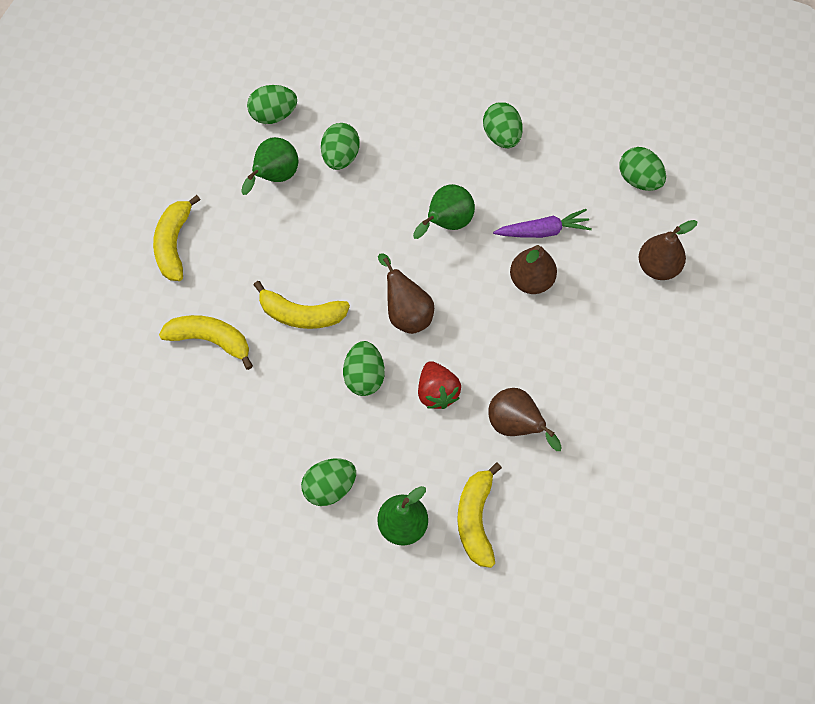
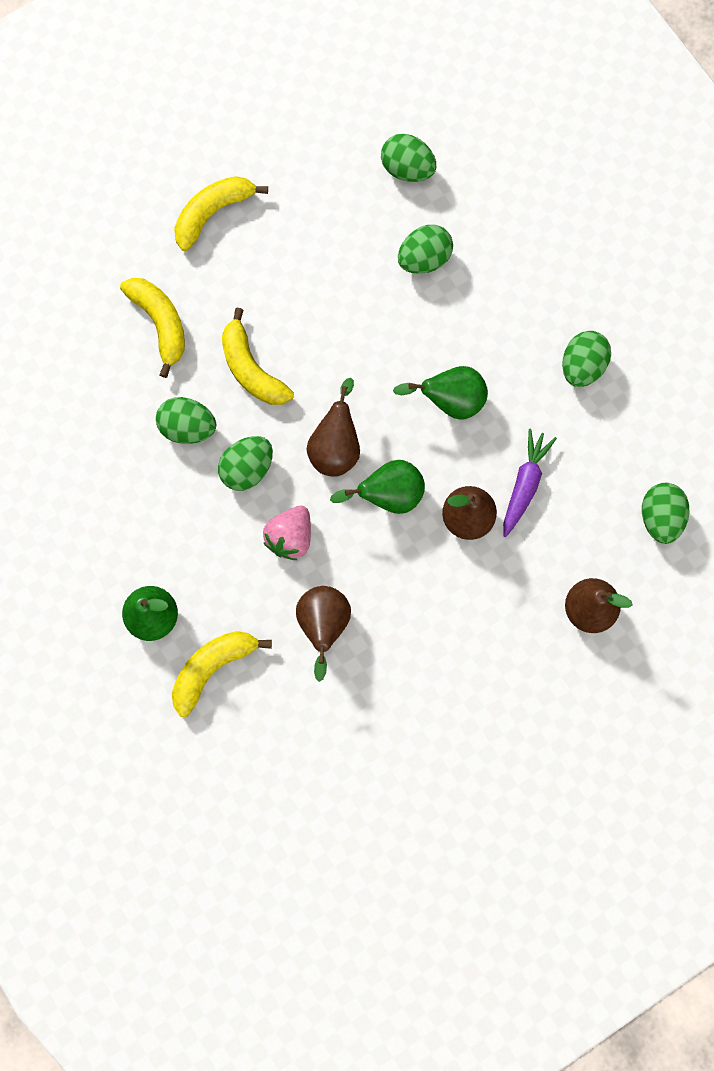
camera: 45 degrees right, 10 degrees up
green pear [241,137,298,195] -> green pear moved to [330,460,425,514]
green egg [301,459,356,506] -> green egg moved to [156,397,216,444]
red strawberry [418,361,461,409] -> pink strawberry [263,506,311,560]
purple carrot [493,209,592,238] -> purple carrot turned 105 degrees counterclockwise [503,428,557,537]

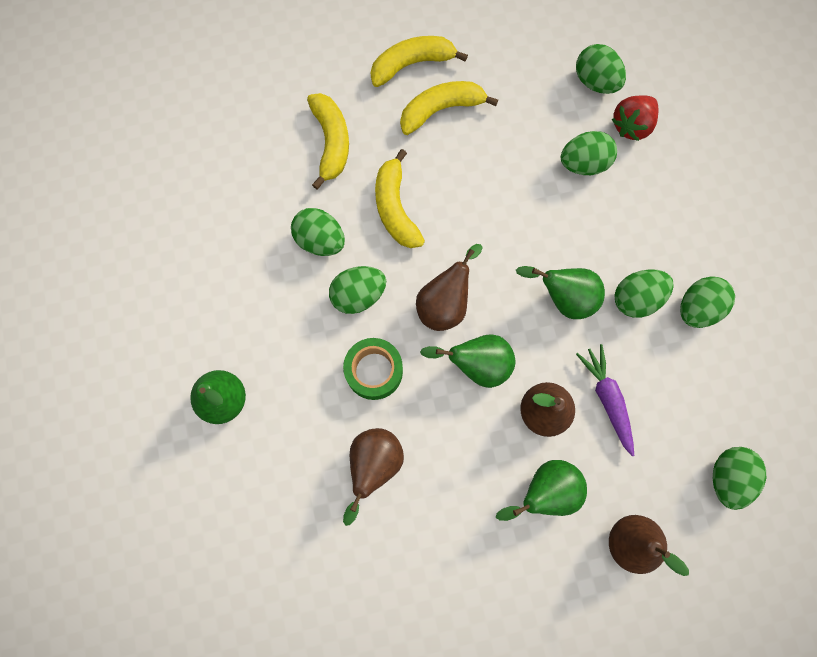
camera: 20 degrees right, 0 degrees up
yellow banana [172,631,272,717] -> yellow banana moved to [400,81,498,135]
pink strawberry [263,506,311,560] -> green tape [343,338,403,400]
purple carrot [503,428,557,537] -> purple carrot turned 60 degrees counterclockwise [576,344,634,456]
none -> green pear [496,460,587,521]
none -> red strawberry [612,95,659,141]
none -> green egg [614,269,674,318]

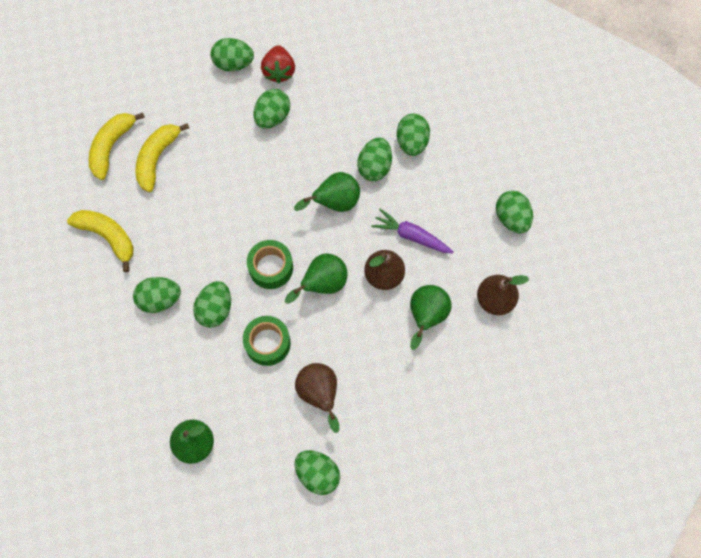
camera: 45 degrees left, 5 degrees down
yellow banana [375,149,425,248] -> none
brown pear [416,244,483,331] -> green tape [247,240,293,289]
none -> green egg [294,450,340,495]

